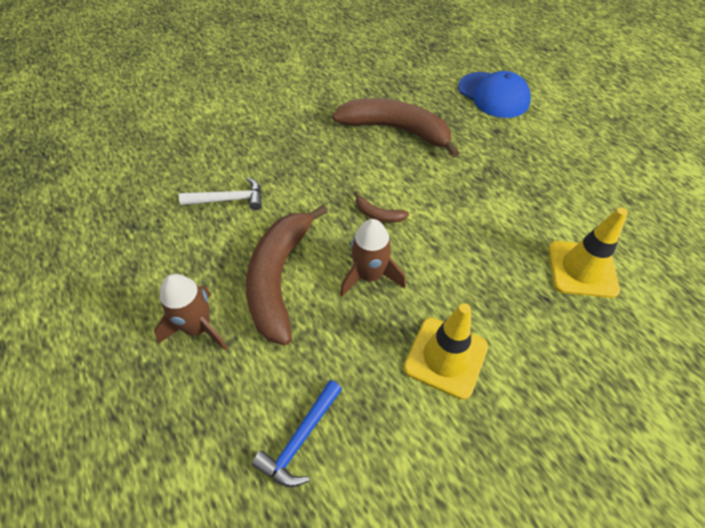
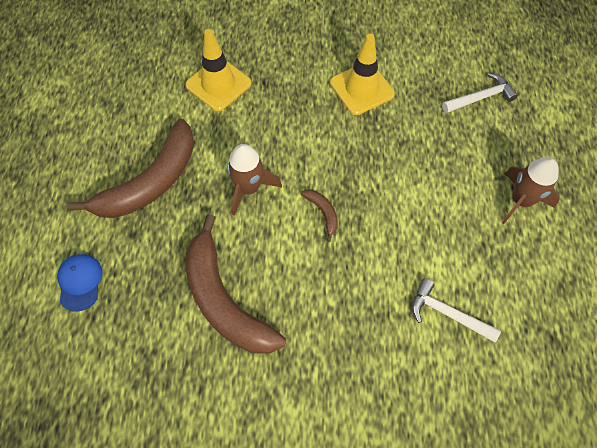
camera: 145 degrees left, 10 degrees up
brown banana [246,205,328,345] -> brown banana moved to [66,119,194,218]
blue hammer [252,380,342,487] -> white hammer [442,73,518,113]
brown rocket [340,219,406,297] -> brown rocket moved to [227,144,282,216]
blue cap [458,71,531,118] -> blue cap [57,254,102,312], size x0.61

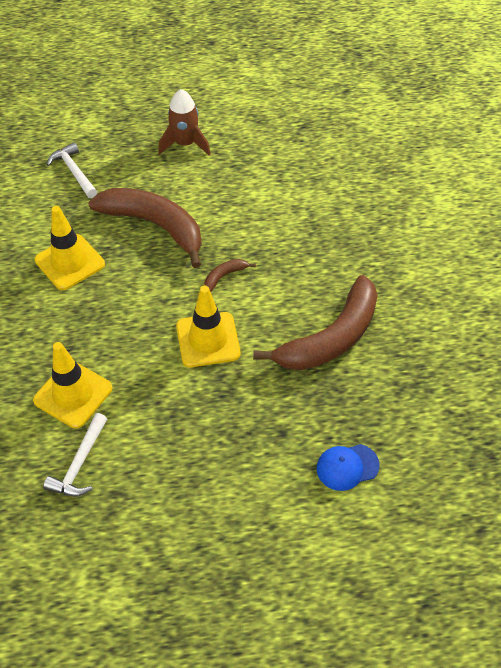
camera: 100 degrees left, 10 degrees down
brown banana [66,119,194,218] -> brown banana moved to [88,188,202,268]
brown rocket [227,144,282,216] -> yellow traffic cone [176,286,241,367]
white hammer [412,278,501,342] -> white hammer moved to [43,413,107,497]

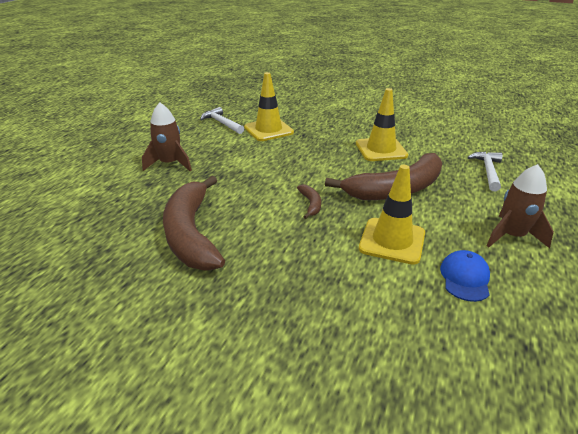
camera: 120 degrees right, 20 degrees down
white hammer [47,142,97,198] -> white hammer turned 75 degrees counterclockwise [468,151,503,192]
yellow traffic cone [176,286,241,367] -> yellow traffic cone moved to [359,165,425,265]
blue cap [317,444,380,491] -> blue cap moved to [440,250,490,302]
none -> brown rocket [142,103,192,171]

